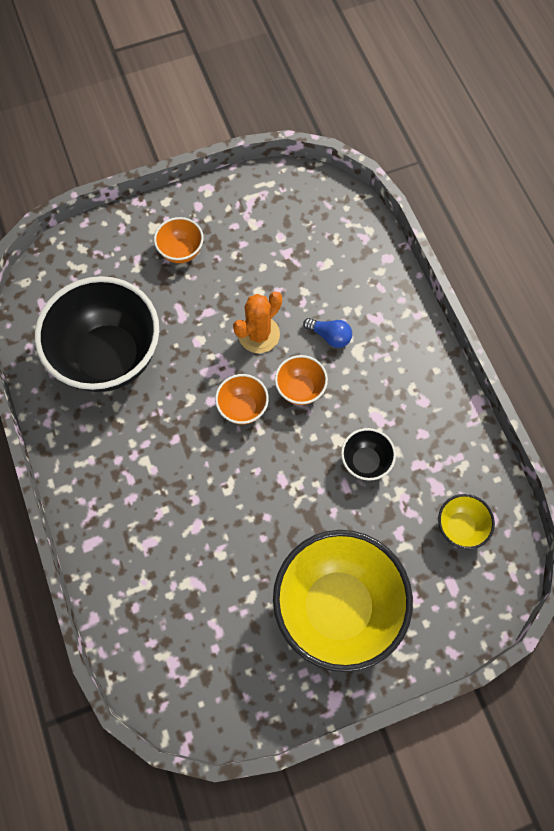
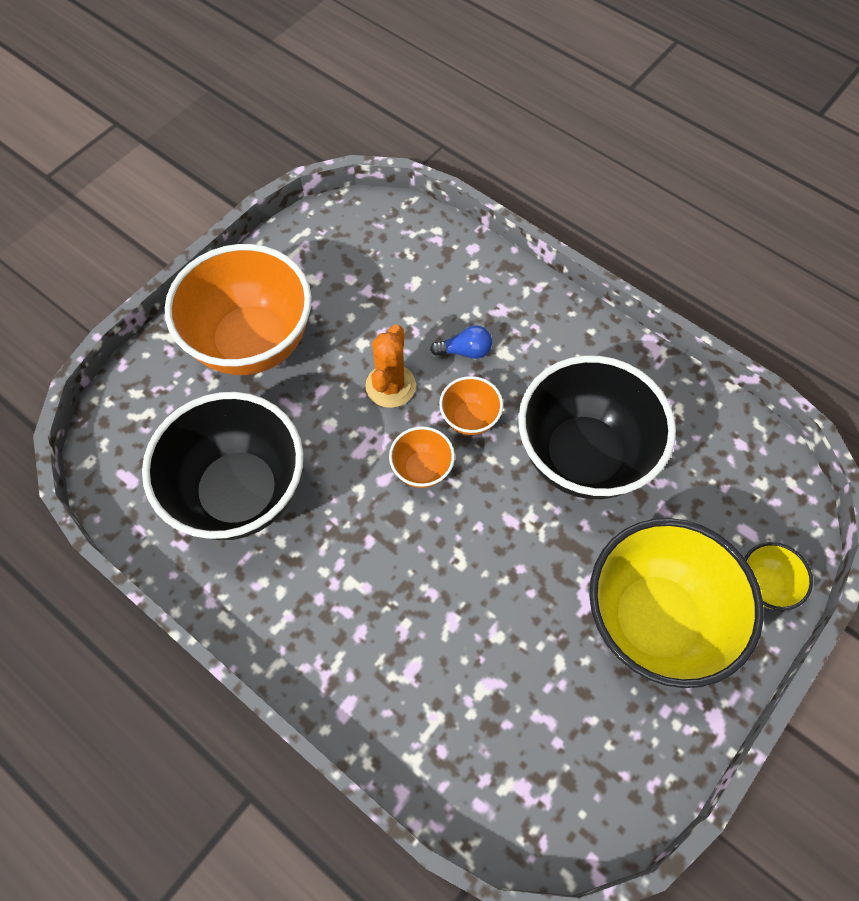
camera: 30 degrees left, 5 degrees down
orange bowl [154,217,204,263] -> orange bowl [165,244,312,375], size x2.29
black bowl [341,428,396,481] -> black bowl [518,356,676,499], size x2.29
yellow bowl [438,494,495,549] -> yellow bowl moved to [745,542,813,610]

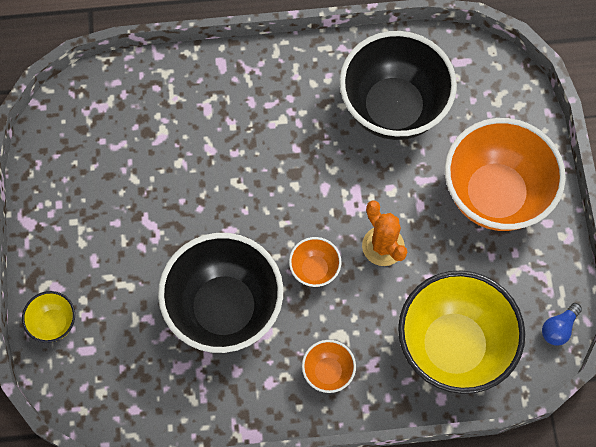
camera: 135 degrees right, 5 degrees up
orange bowl [389,426,455,488] -> orange bowl moved to [302,340,356,393]
blue light bulb [430,325,492,359] -> blue light bulb moved to [542,303,582,346]
yellow bowl [589,518,764,688] -> yellow bowl moved to [398,270,525,394]

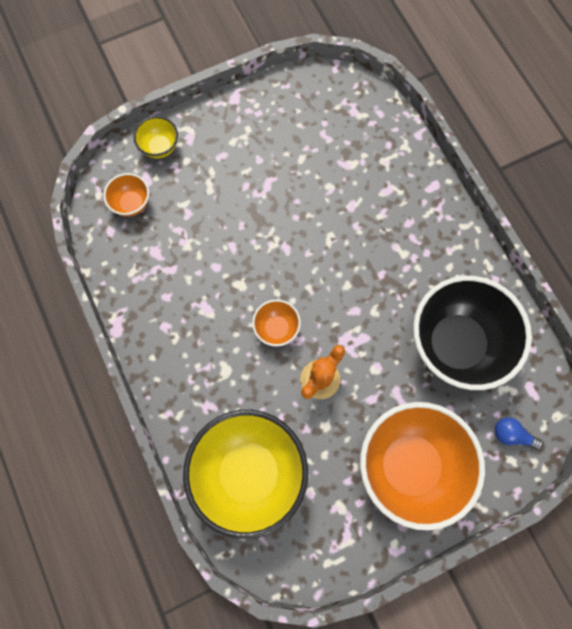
camera: 70 degrees right, 5 degrees up
black bowl [158,233,283,353] -> none
orange bowl [302,340,356,393] -> orange bowl moved to [103,173,149,217]
blue light bulb [542,303,582,346] -> blue light bulb moved to [495,417,543,450]

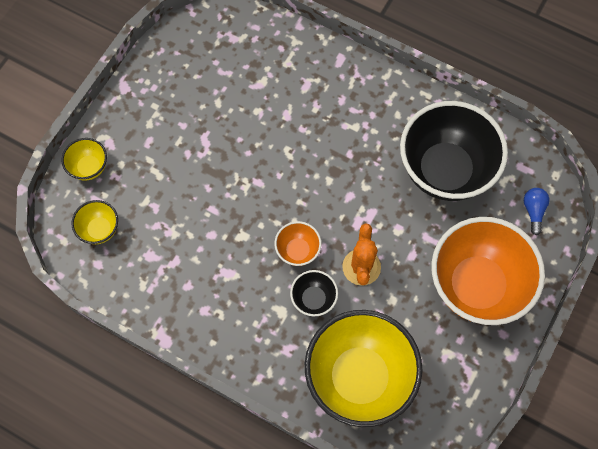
camera: 35 degrees left, 5 degrees down
orange bowl [103,173,149,217] -> yellow bowl [72,200,118,244]
blue light bulb [495,417,543,450] -> blue light bulb turned 105 degrees clockwise [524,188,550,235]
none -> black bowl [290,270,338,316]

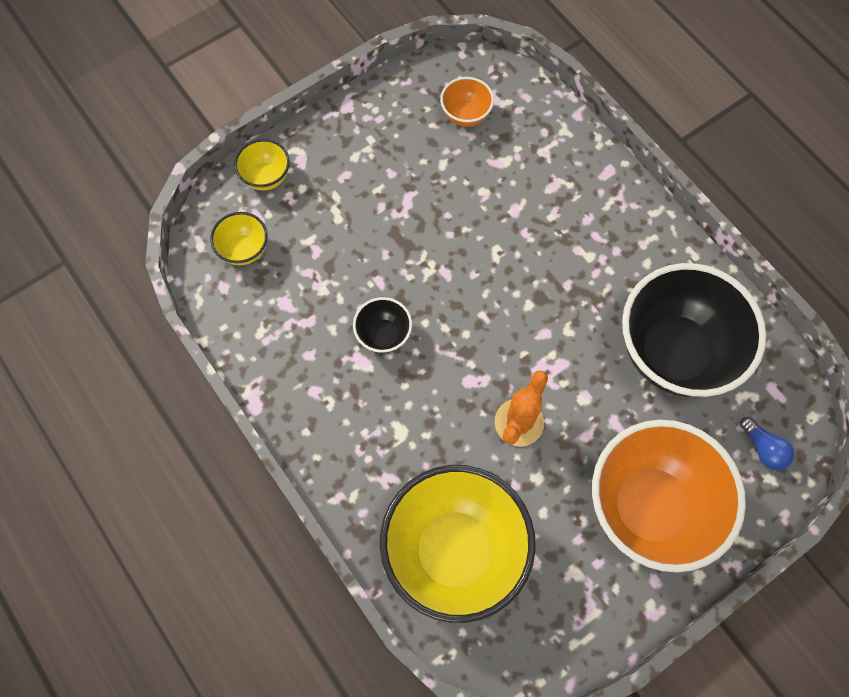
camera: 25 degrees right, 0 degrees up
orange bowl [275,221,321,266] -> orange bowl moved to [440,77,494,127]
black bowl [290,270,338,316] -> black bowl moved to [353,297,412,353]
blue light bulb [524,188,550,235] -> blue light bulb turned 120 degrees clockwise [740,417,795,470]

